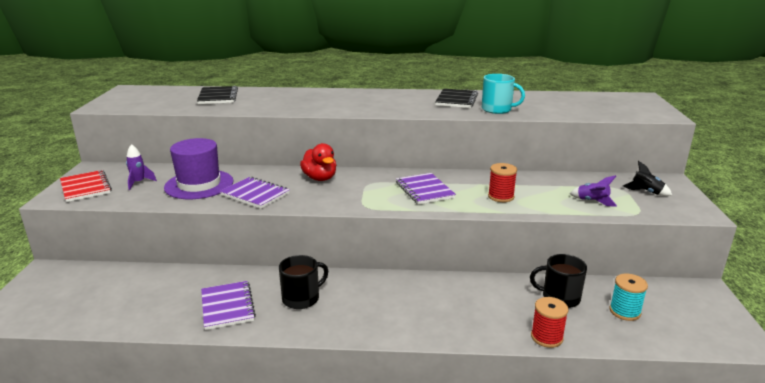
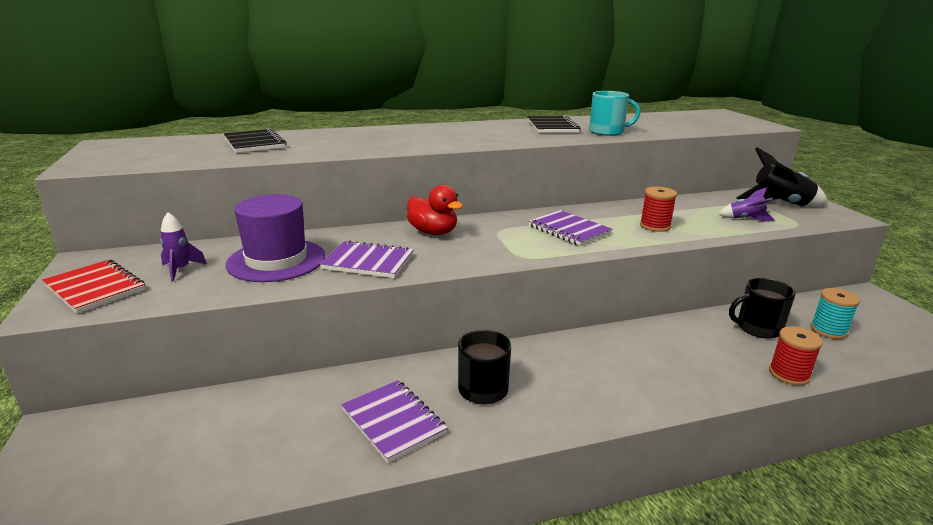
camera: 20 degrees left, 0 degrees up
black rocket [623,161,672,196] -> black rocket [736,147,828,207], size x1.78

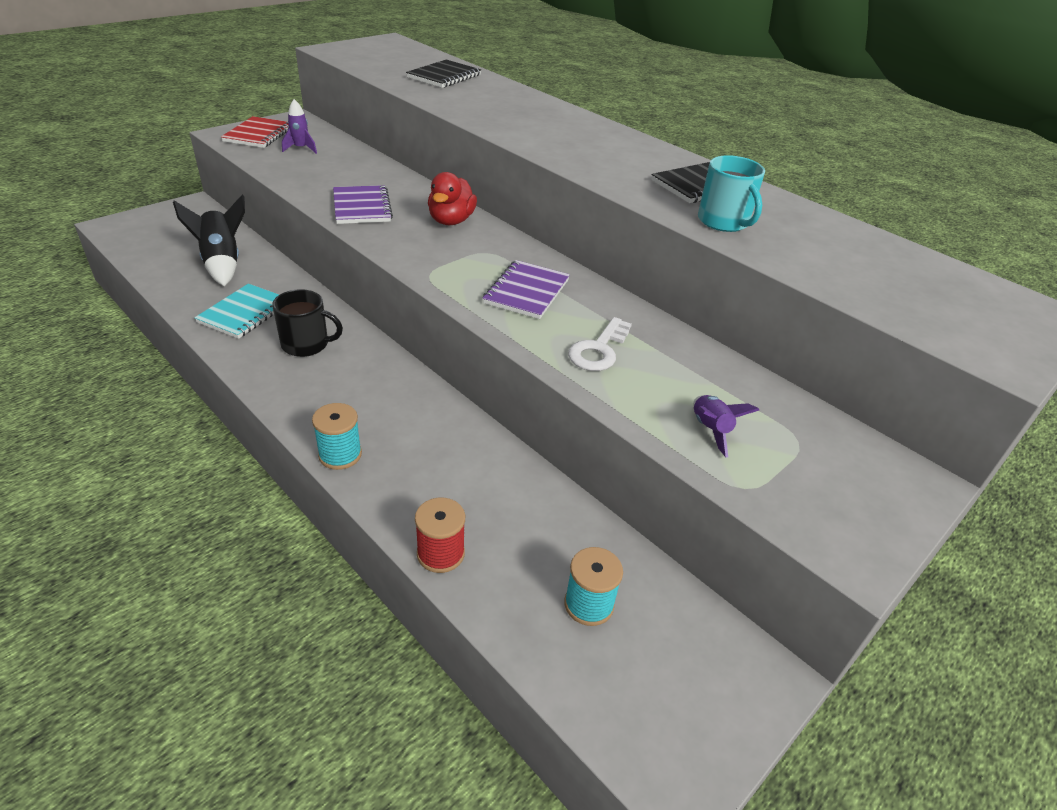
camera: 60 degrees right, 15 degrees up
purple hat [226,194,325,282] -> none
purple notebook [341,380,447,463] -> turquoise notebook [194,284,279,339]
red spool [640,187,677,232] -> white key [568,317,632,371]
black mug [729,278,796,339] -> none
black rocket [736,147,828,207] -> black rocket moved to [173,195,245,286]
none -> turquoise spool [312,403,362,470]

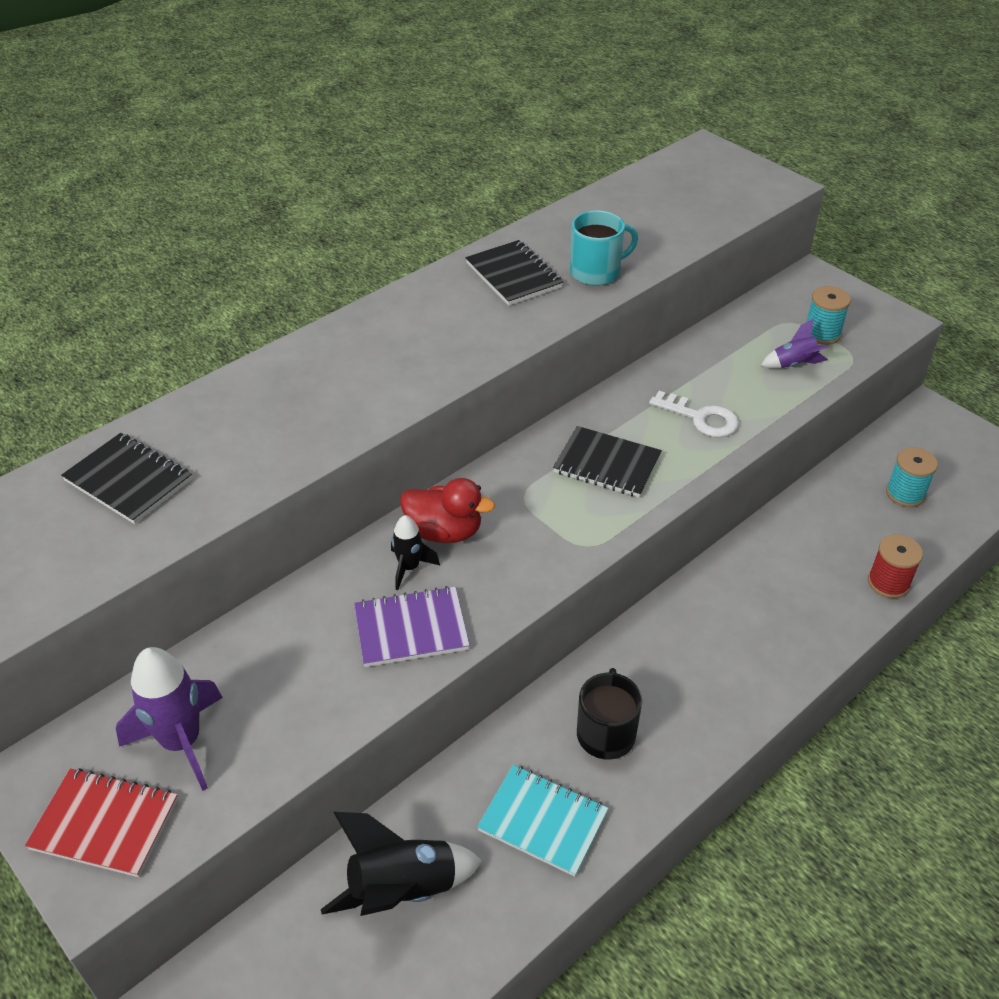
camera: 85 degrees left, 5 degrees up
purple rocket [282,99,317,154] -> purple rocket [116,647,223,791], size x1.78
turquoise spool [312,403,362,470] -> turquoise spool moved to [807,286,851,345]
purple notebook [483,260,570,319] -> black notebook [553,426,662,498]
none -> black rocket [391,515,440,590]

